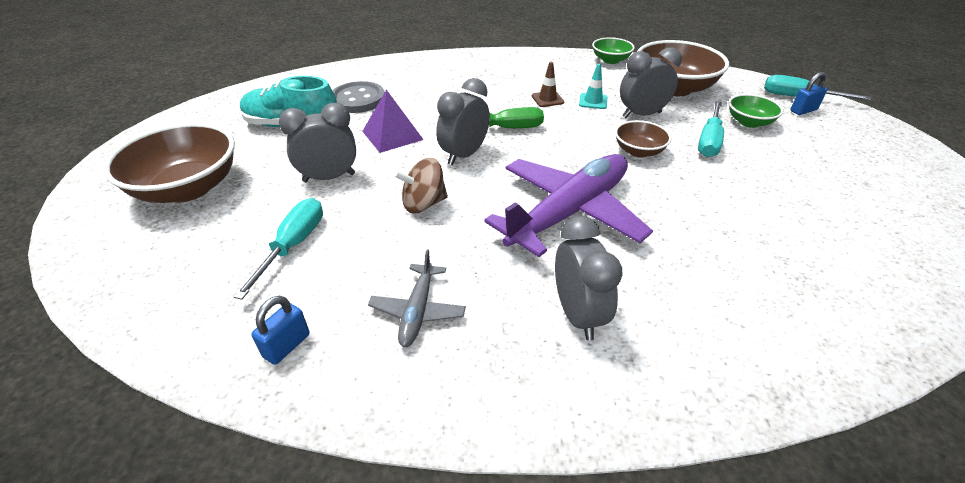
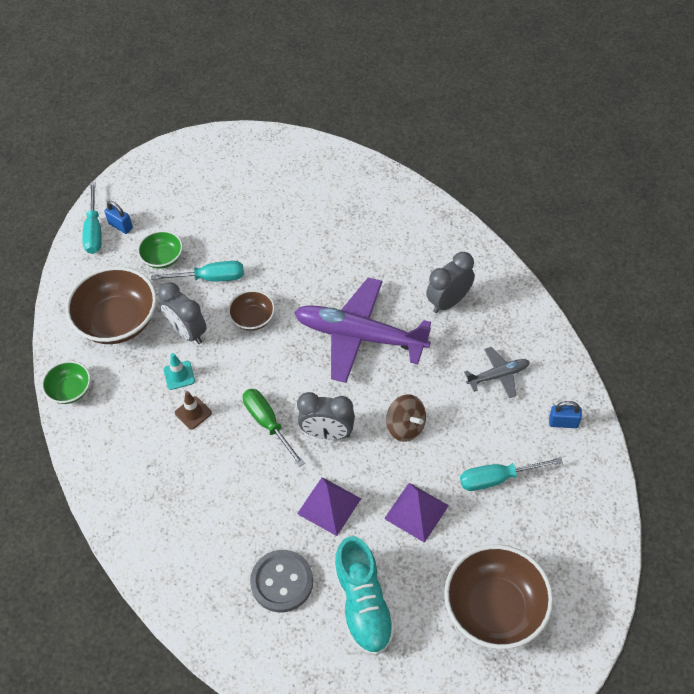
camera: 115 degrees left, 15 degrees up
grey clock [279,103,356,182] -> purple pyramid [384,483,449,543]

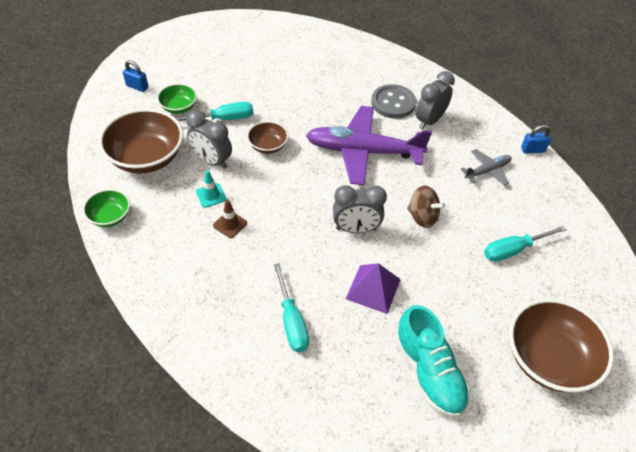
camera: 15 degrees left, 5 degrees down
turquoise screwdriver [82,182,102,254] -> turquoise screwdriver moved to [274,263,309,352]
green screwdriver [243,389,305,467] -> none
grey button [250,550,313,612] -> grey button moved to [371,84,416,119]
purple pyramid [384,483,449,543] -> none
blue padlock [549,401,582,428] -> blue padlock moved to [521,125,551,153]

